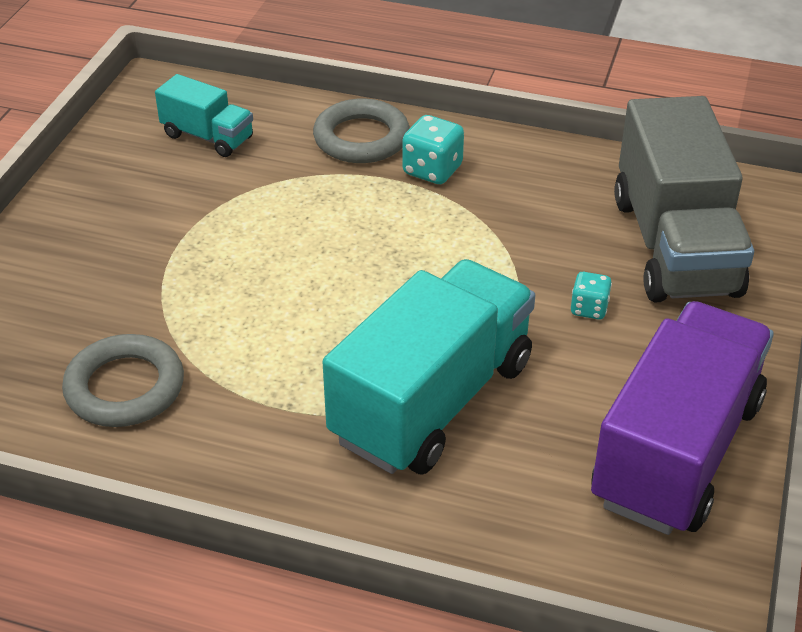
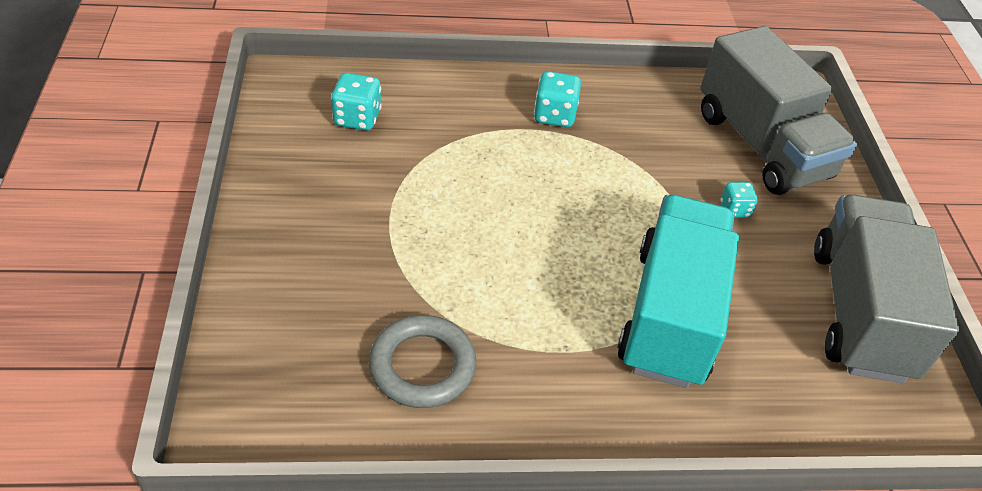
camera: 25 degrees left, 5 degrees up
turquoise truck [155,74,253,157] -> turquoise dice [331,73,382,130]
grey ring [313,98,410,163] -> none
purple truck [591,301,774,535] -> grey truck [814,194,959,383]

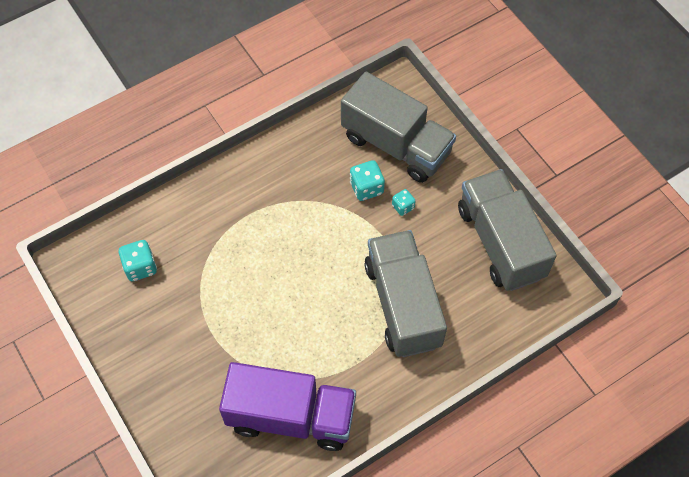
camera: 25 degrees left, 15 degrees up
grey ring [369,315,476,408] -> purple truck [219,362,356,451]
turquoise dice [534,71,581,127] -> turquoise dice moved to [350,160,385,201]
turquoise truck [617,194,739,388] -> grey truck [365,230,447,357]

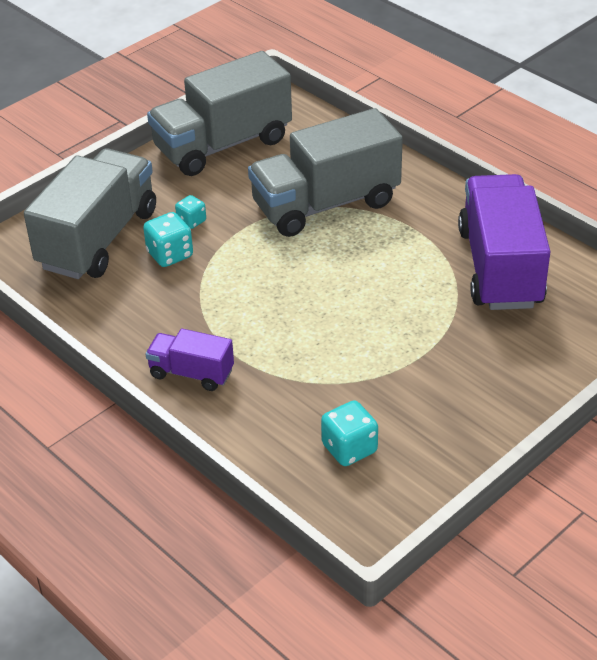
camera: 100 degrees left, 20 degrees down
none -> purple truck [146,328,234,391]

